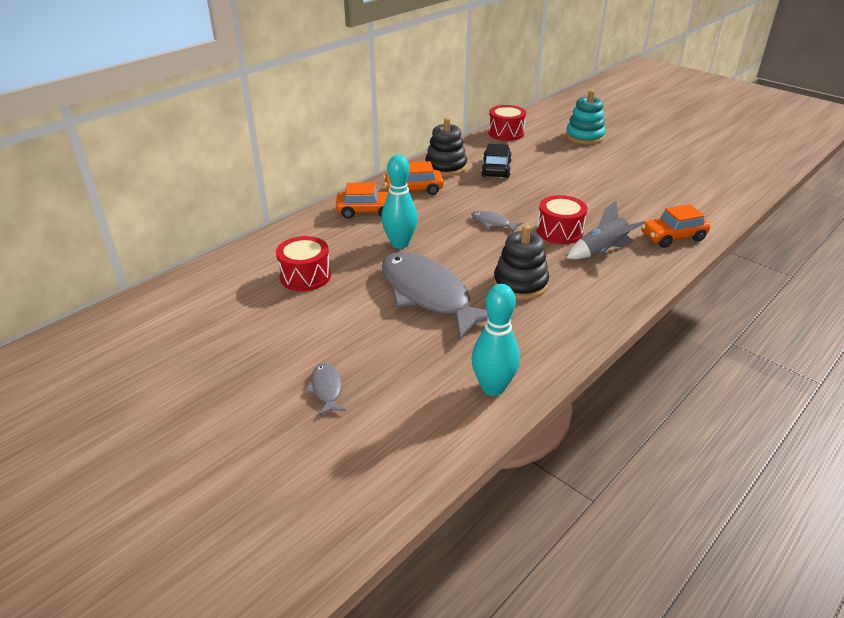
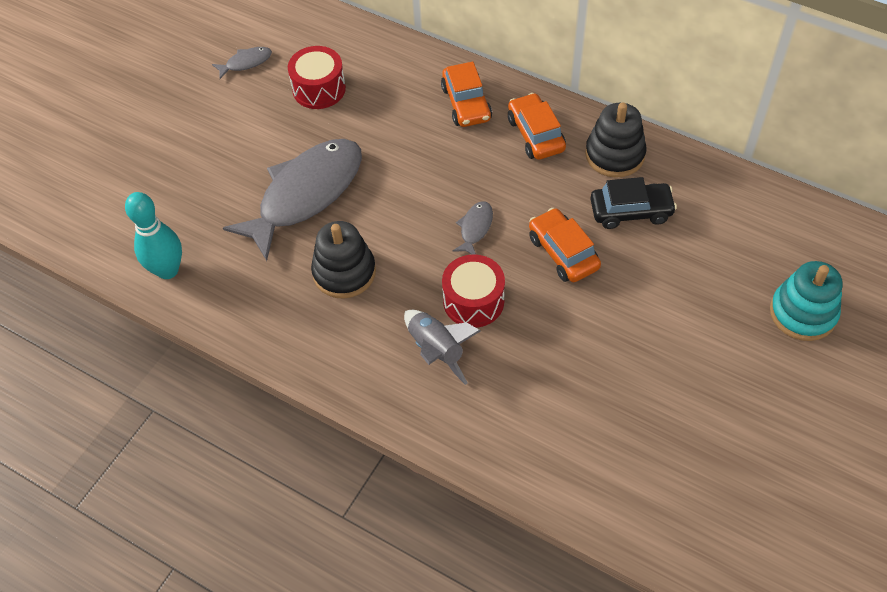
camera: 80 degrees right, 20 degrees up
grey fish [306,363,346,416] -> grey fish moved to [212,47,272,79]
turquoise bowling pin [381,155,418,248] -> none
red drum [488,105,526,141] -> none
orange car [641,204,710,248] -> orange car moved to [529,208,601,282]

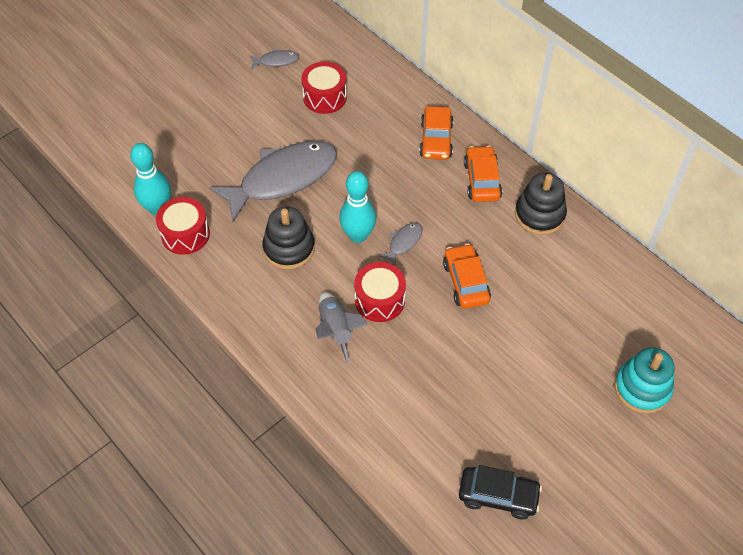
camera: 15 degrees right, 0 degrees up
black car [590,177,677,229] -> black car moved to [459,465,542,519]
none -> red drum [156,197,210,255]
none -> turquoise bowling pin [339,171,376,243]

